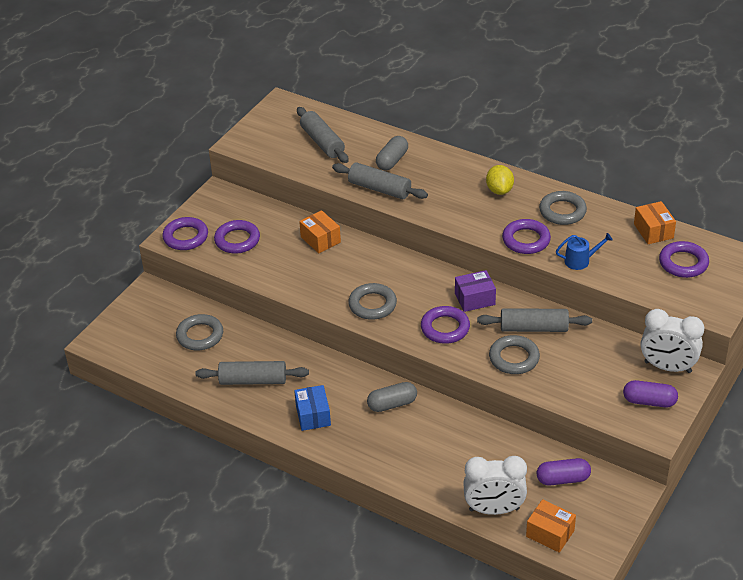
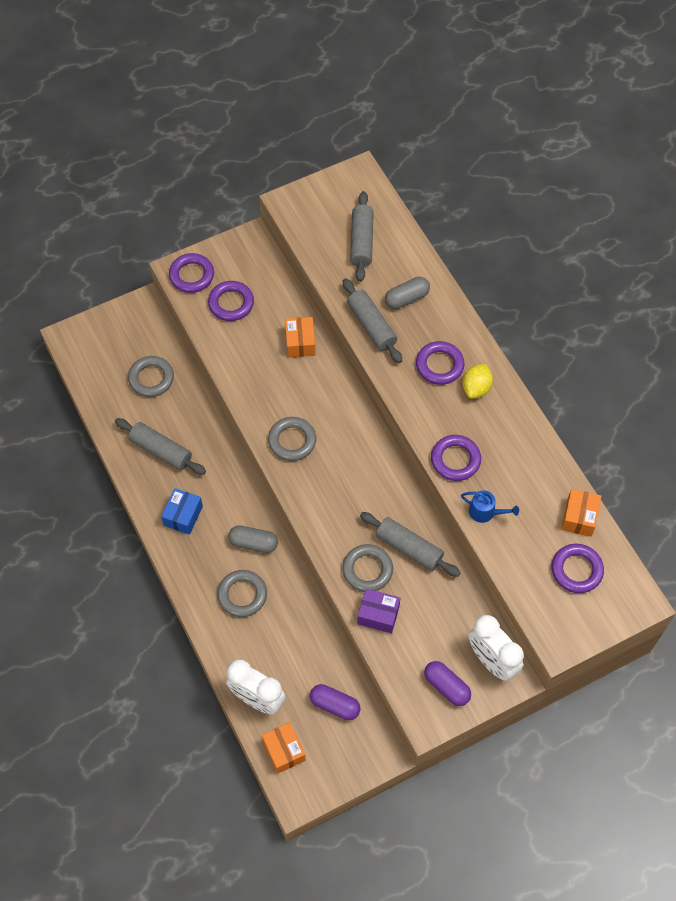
camera: 30 degrees right, 20 degrees up
purple ring [421,306,470,344] -> purple ring moved to [416,341,465,385]
purple box [455,270,496,312] -> purple box moved to [357,588,400,633]
grey ring [539,191,587,225] -> grey ring moved to [217,570,267,617]

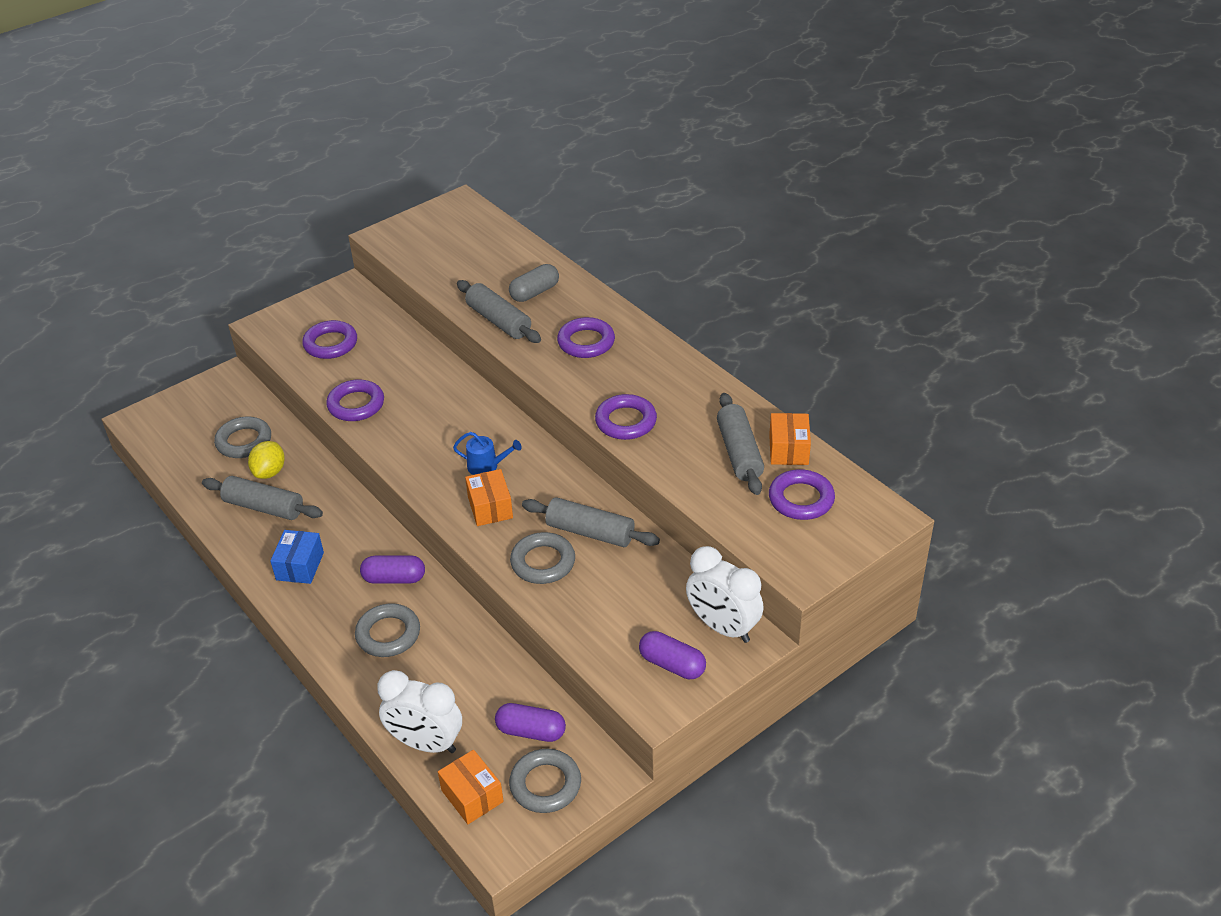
camera: 10 degrees left, 20 degrees down
purple ring [169,253,214,293] -> purple ring moved to [326,379,384,421]
grey capsule [228,525,278,553] -> purple capsule [360,555,425,584]
grey ring [268,417,316,461] -> grey ring moved to [509,749,581,813]
orange box [285,317,315,358] -> orange box moved to [465,469,513,526]
grey rolling pin [350,191,374,282] -> grey rolling pin moved to [717,393,764,495]
purple box [357,588,400,633] -> none
blue watering can [461,490,519,523] -> blue watering can moved to [453,432,522,475]
yellow lemon [463,364,493,399] -> yellow lemon moved to [248,441,285,479]

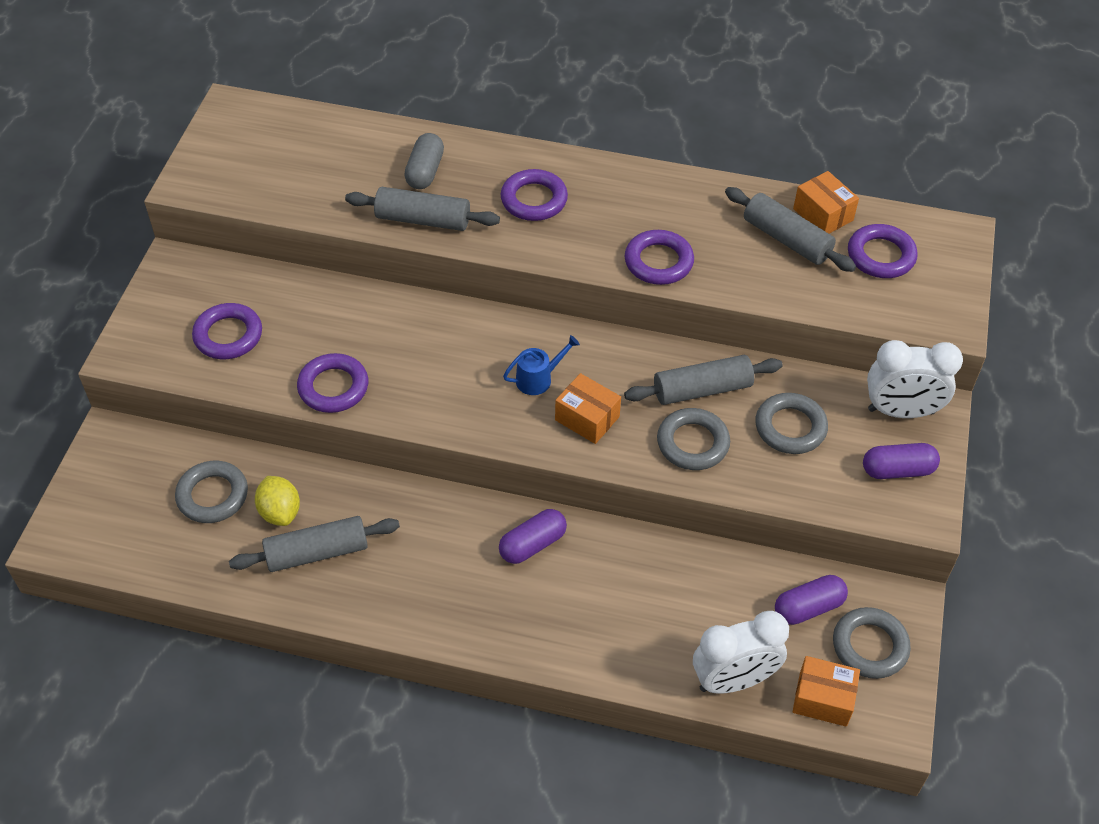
camera: 40 degrees left, 10 degrees up
blue box [270,530,324,584] -> none
grey ring [355,603,420,657] -> grey ring moved to [755,393,828,454]

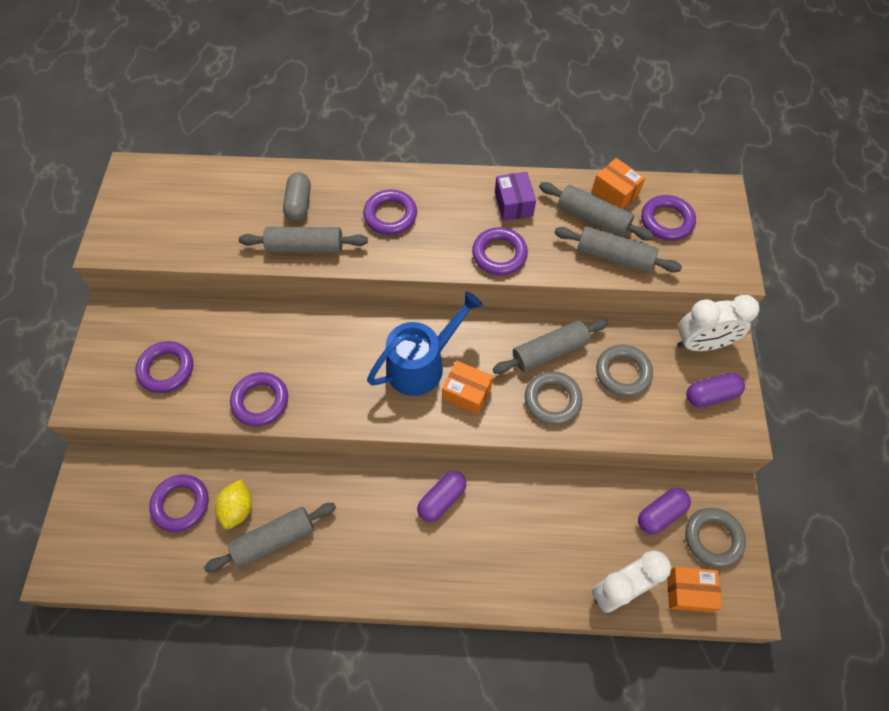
camera: 10 degrees left, 10 degrees up
grey ring [175,461,248,523] -> purple ring [149,475,209,532]
yellow lemon [255,476,300,526] -> yellow lemon turned 45 degrees clockwise [215,479,252,529]
blue watering can [503,335,580,395] -> blue watering can [367,291,483,396], size x2.01
none -> purple box [495,172,536,221]
none -> grey rolling pin [554,226,682,273]

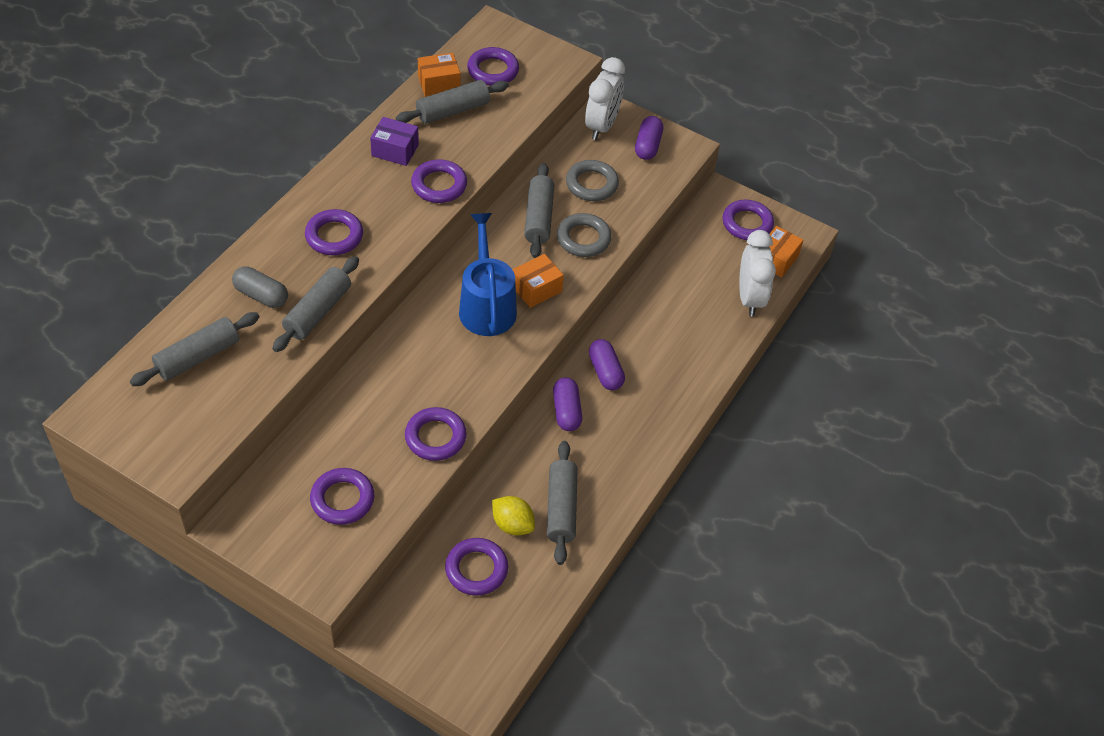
camera: 65 degrees left, 10 degrees down
grey rolling pin [554,226,682,273] -> grey rolling pin moved to [130,312,259,386]
purple capsule [638,488,691,534] -> purple capsule moved to [553,377,582,431]
grey ring [685,508,746,568] -> purple ring [723,199,774,240]

